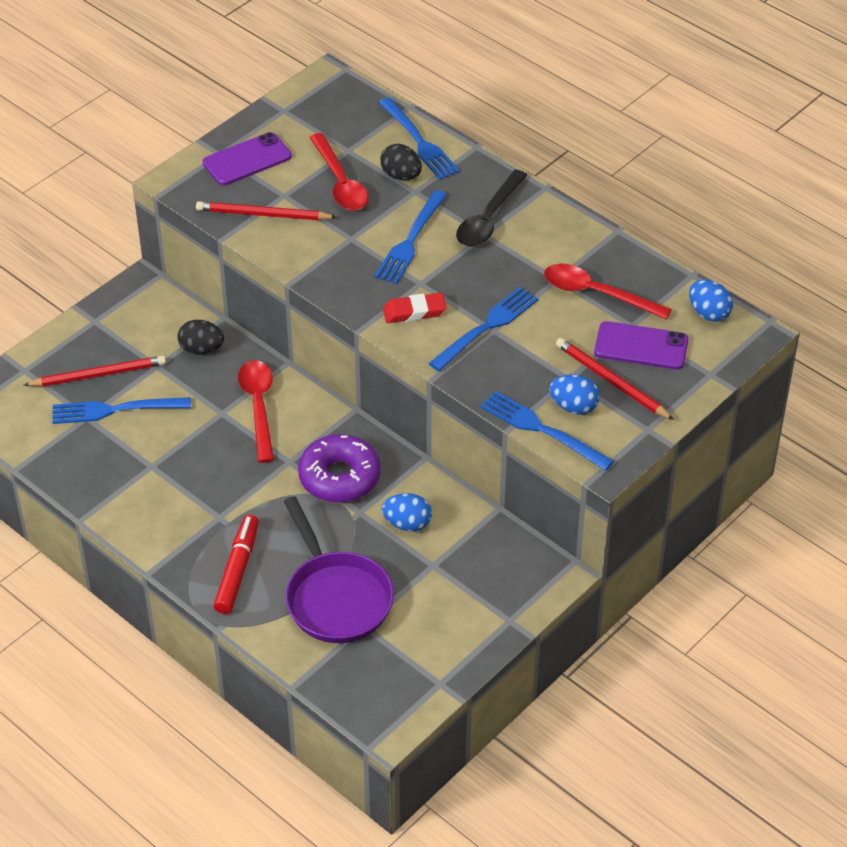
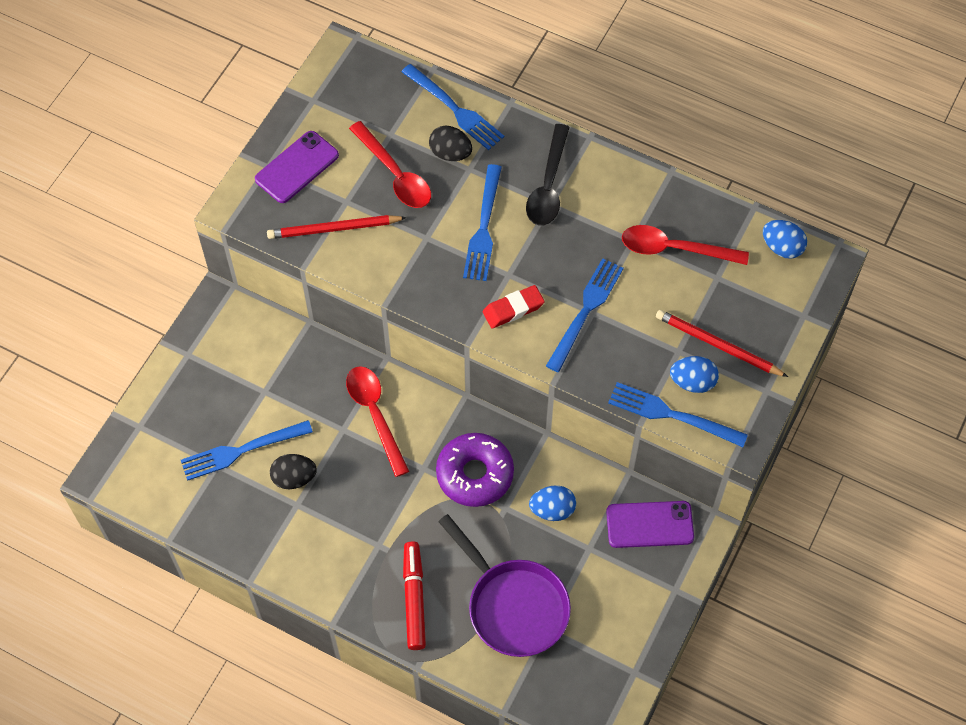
camera: 15 degrees left, 15 degrees up
red pencil [24,356,166,386] -> none
black egg [178,320,224,355] -> black egg moved to [270,454,317,489]
purple phone [594,321,689,370] -> purple phone moved to [606,501,694,548]

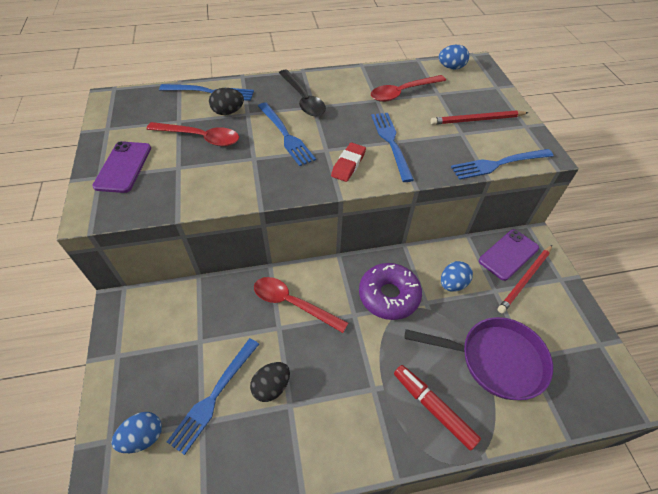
camera: 40 degrees left, 10 degrees down
red pencil [267,215,407,239] -> red pencil moved to [498,245,552,313]
blue egg [670,356,719,393] -> blue egg moved to [111,412,162,453]

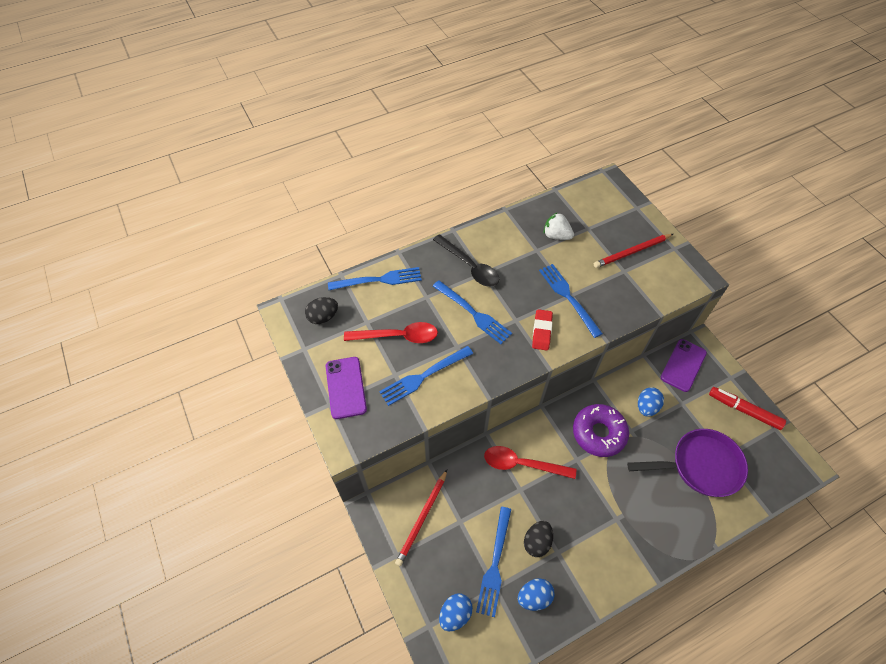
camera: 15 degrees left, 5 degrees up
black egg [209,88,244,115] -> black egg moved to [305,297,338,324]
red spoon [371,75,446,102] -> white strawberry [544,212,574,240]
red marker [394,365,481,451] -> red marker moved to [709,387,786,430]
blue egg [439,45,469,70] -> blue egg moved to [518,578,555,611]
blue fork [451,149,553,180] -> blue fork moved to [379,346,473,406]
red pencil [498,245,552,313] -> red pencil moved to [395,470,447,566]

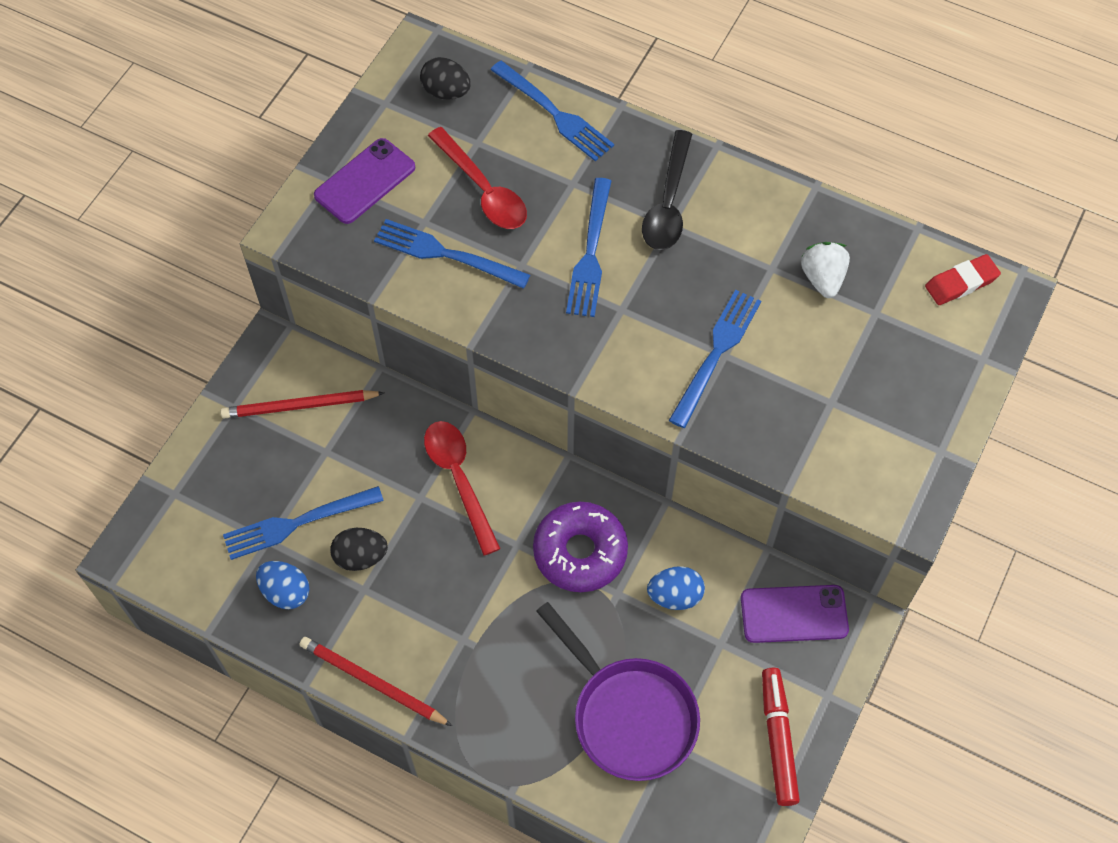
camera: 55 degrees right, 5 degrees up
blue egg [439,593,473,632] -> none
red eraser [532,309,553,350] -> red eraser moved to [925,254,1001,305]
red pencil [594,234,673,268] -> red pencil moved to [300,637,452,726]

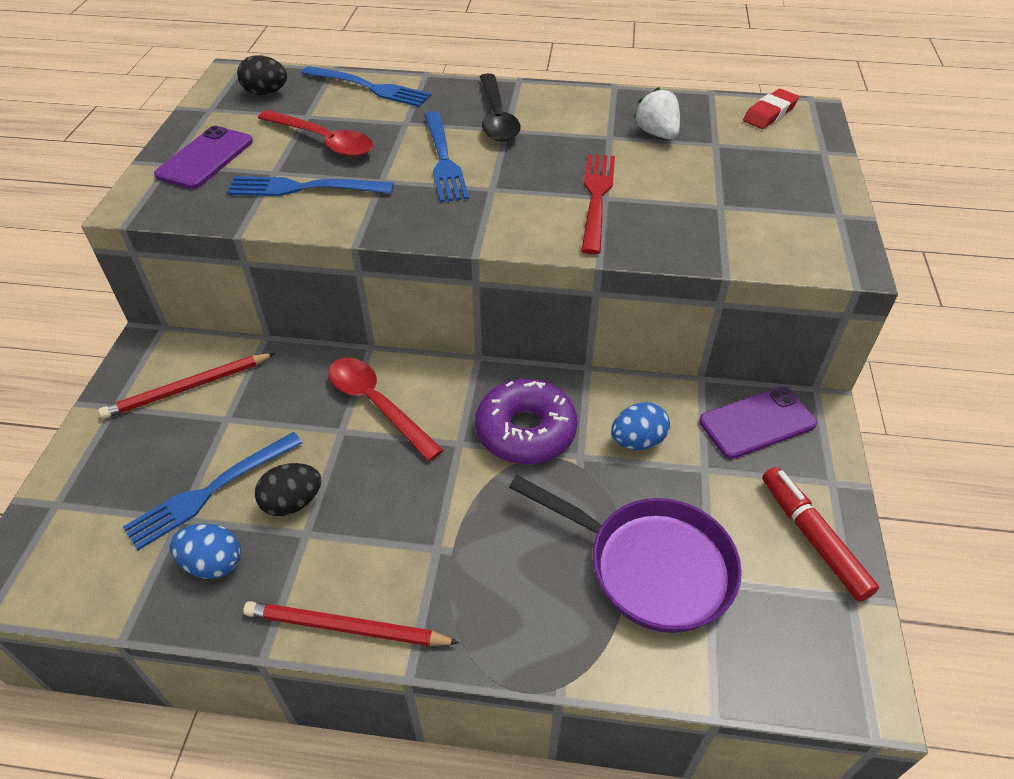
camera: 20 degrees left, 15 degrees down
blue fork [669,290,761,428] -> red fork [581,154,615,255]

